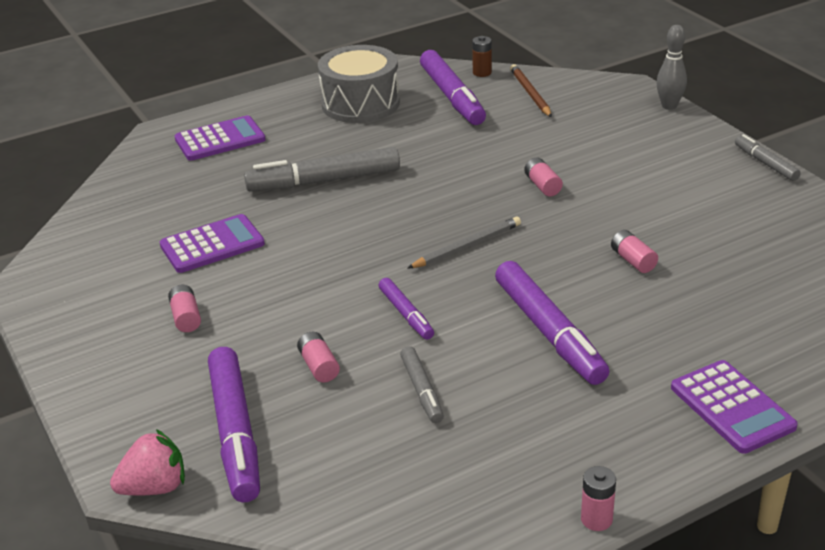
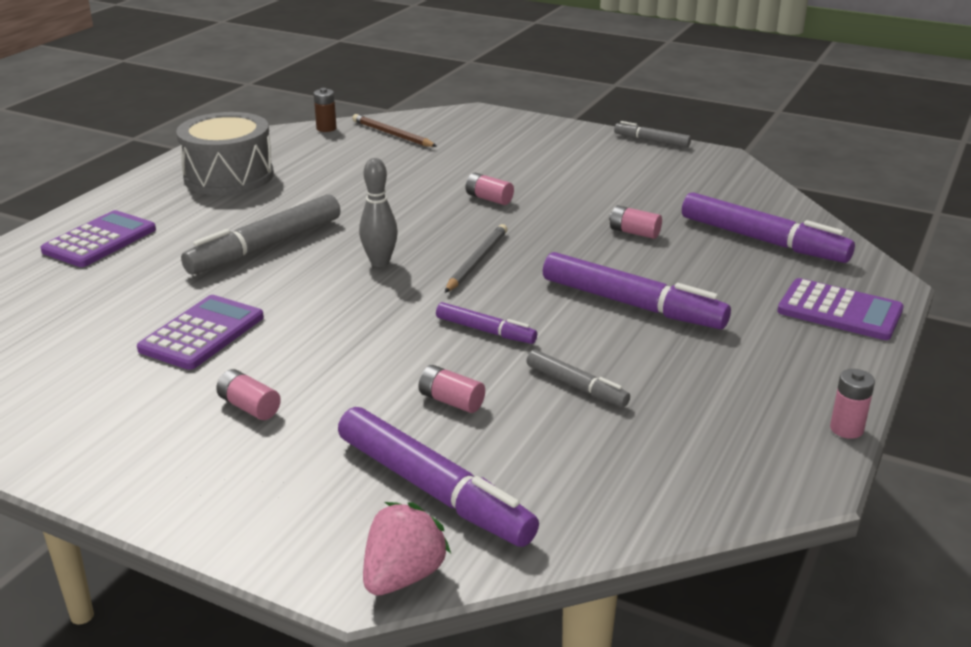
camera: 35 degrees left, 5 degrees down
purple marker [420,50,486,125] -> purple marker moved to [682,192,855,263]
grey bowling pin [656,25,687,110] -> grey bowling pin moved to [359,158,398,267]

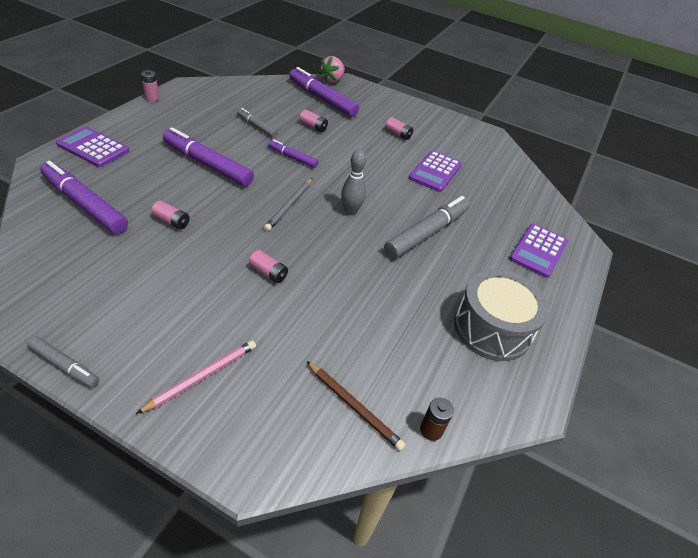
camera: 175 degrees right, 15 degrees up
none -> pink pencil [136,340,256,414]

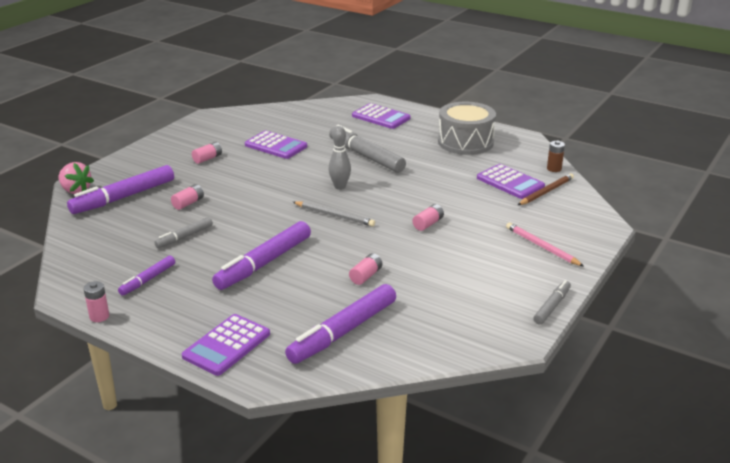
camera: 80 degrees left, 15 degrees down
purple marker [268,139,318,168] -> purple marker moved to [118,256,175,296]
none -> purple calculator [477,164,545,199]

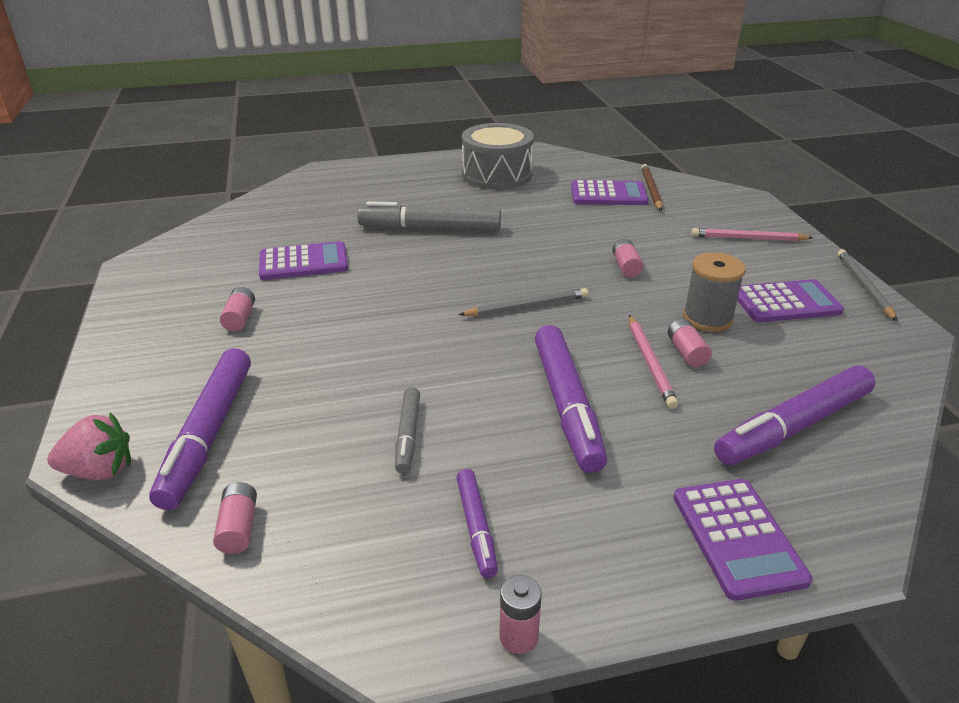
camera: 45 degrees left, 5 degrees up
pink battery [171,184,204,210] -> pink battery moved to [213,482,257,554]
purple marker [285,284,396,364] -> purple marker turned 60 degrees clockwise [714,366,875,465]
grey bowling pin [328,126,351,190] -> none
purple calculator [352,103,411,129] -> purple calculator moved to [737,279,844,322]
grey marker [533,280,571,325] -> grey pencil [837,249,897,321]
brown battery [547,141,565,172] -> none
none -> pink pencil [629,315,678,409]
none -> grey spool [683,252,746,332]

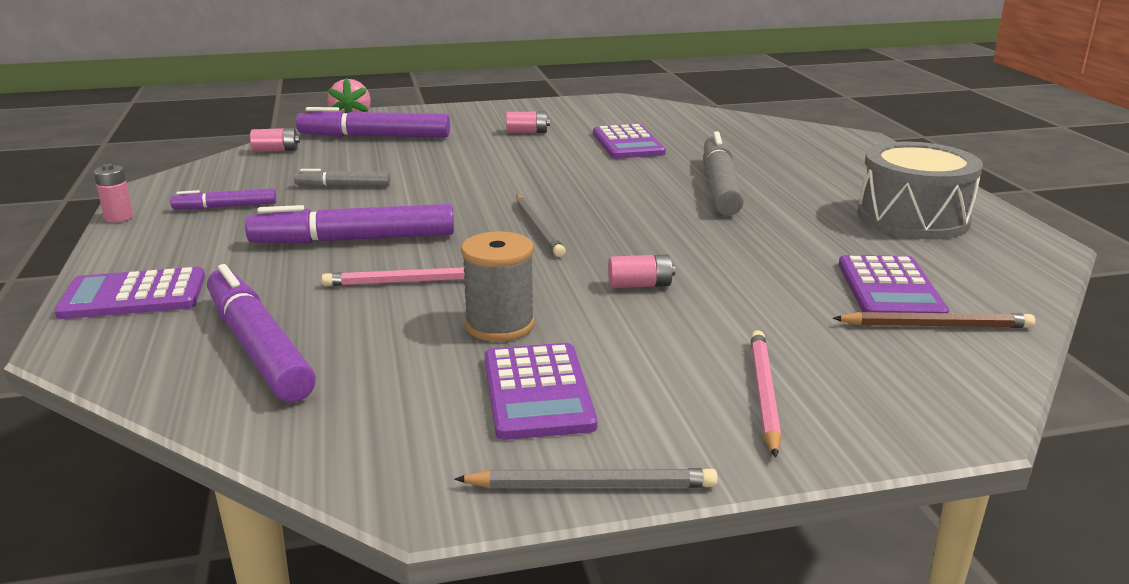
camera: 90 degrees right, 10 degrees down
pink battery [668,319,712,367] -> none

